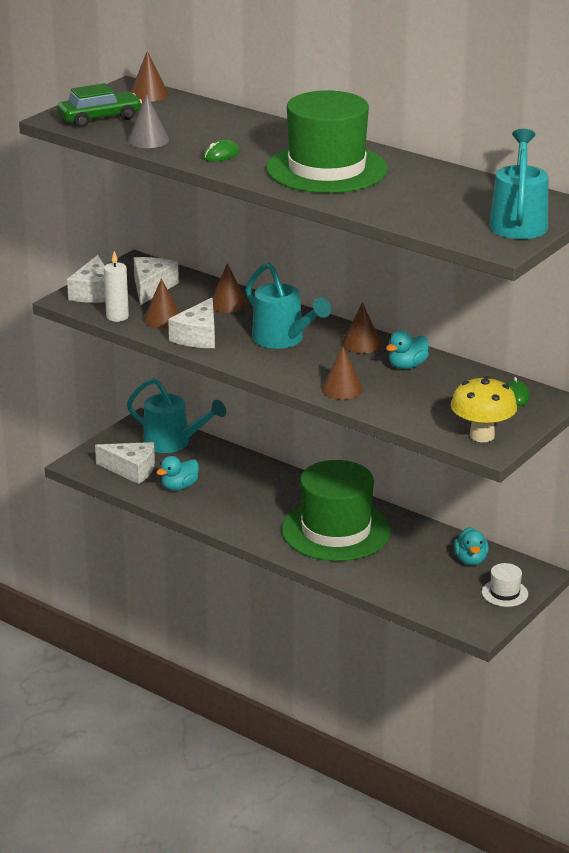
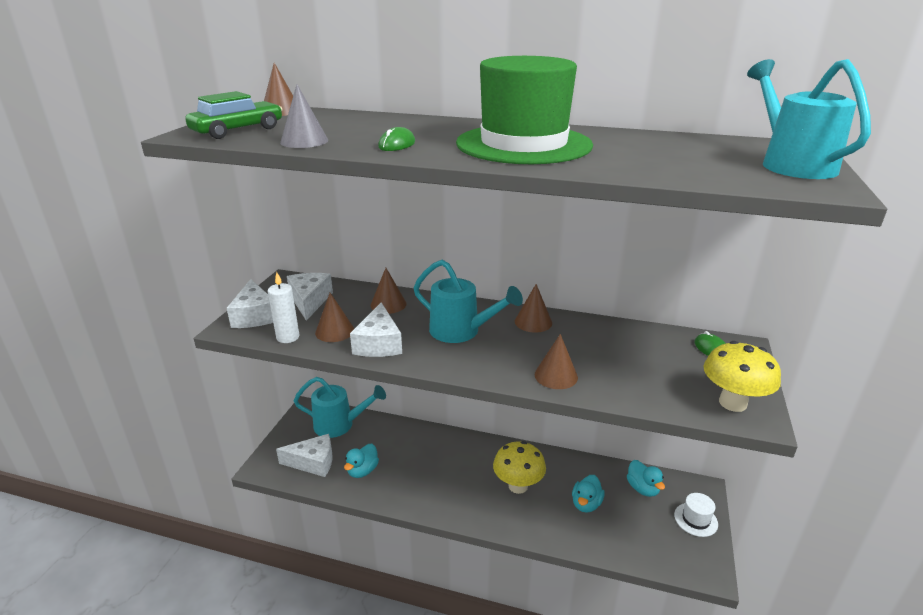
camera: 20 degrees left, 0 degrees up
green hat [282,460,391,561] -> yellow mushroom [493,441,546,494]
turquoise duck [386,331,429,369] -> turquoise duck moved to [572,475,605,513]

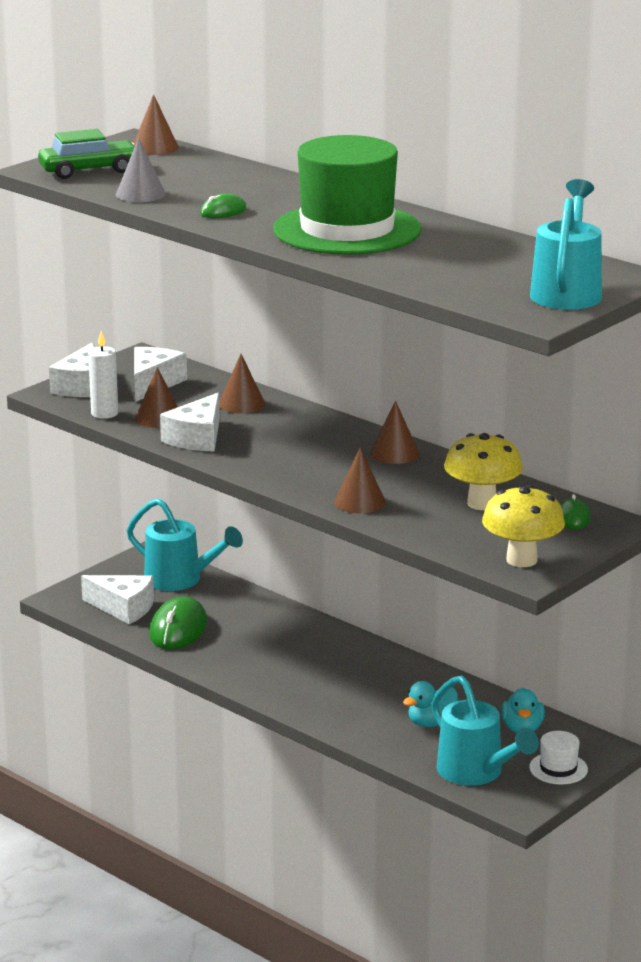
camera: 25 degrees right, 5 degrees down
turquoise duck [344,444,379,478] -> green mouse [149,596,207,649]
turquoise watering can [413,260,523,343] -> turquoise watering can moved to [431,676,539,786]
yellow mushroom [493,441,546,494] -> yellow mushroom moved to [444,433,523,510]

